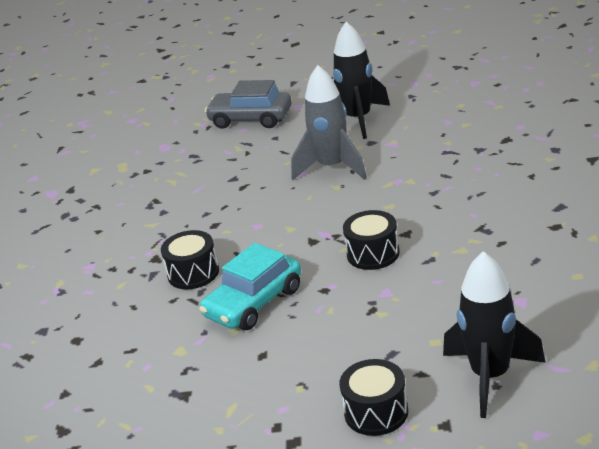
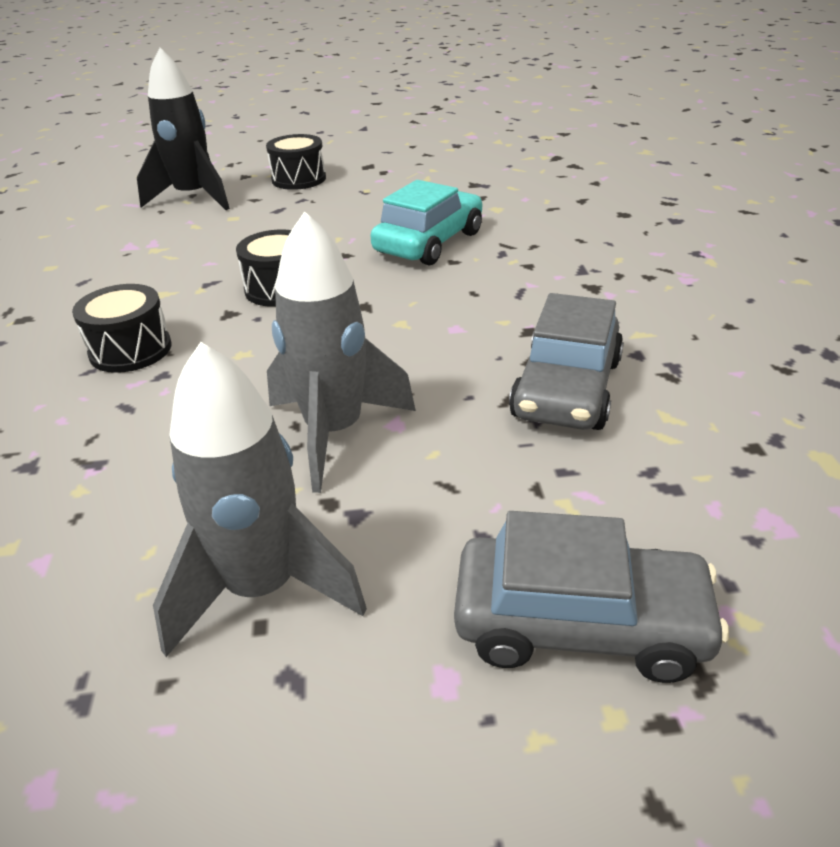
camera: 170 degrees right, 5 degrees up
black drum [161,230,219,289] -> black drum moved to [72,284,172,373]
black rocket [333,22,390,139] -> grey rocket [153,342,367,657]
none -> grey car [509,293,624,430]

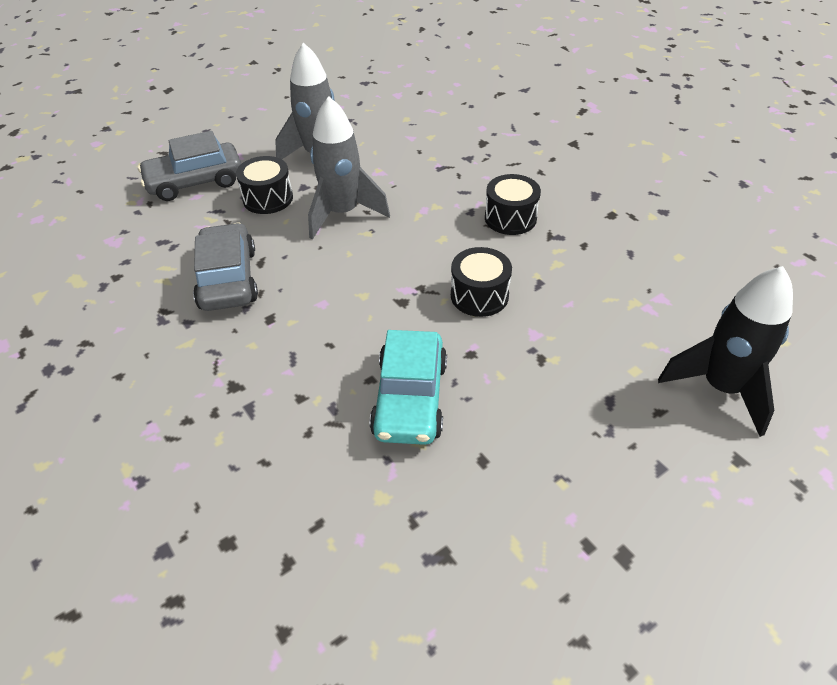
camera: 150 degrees right, 10 degrees up
black drum [266,134,326,190] -> black drum moved to [236,156,293,214]

